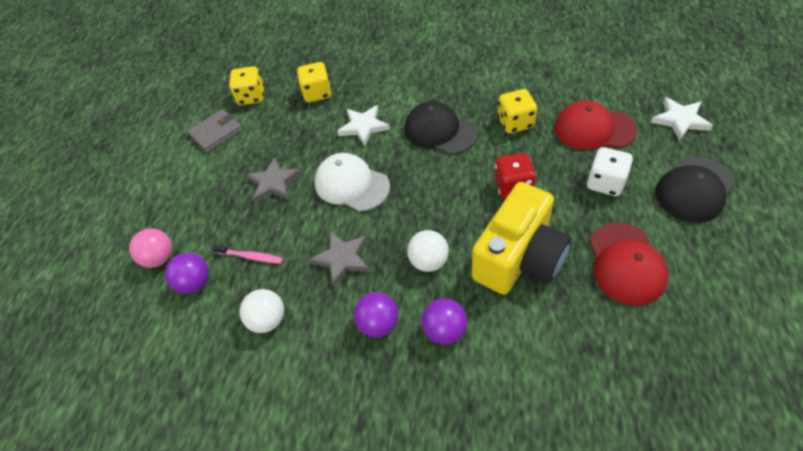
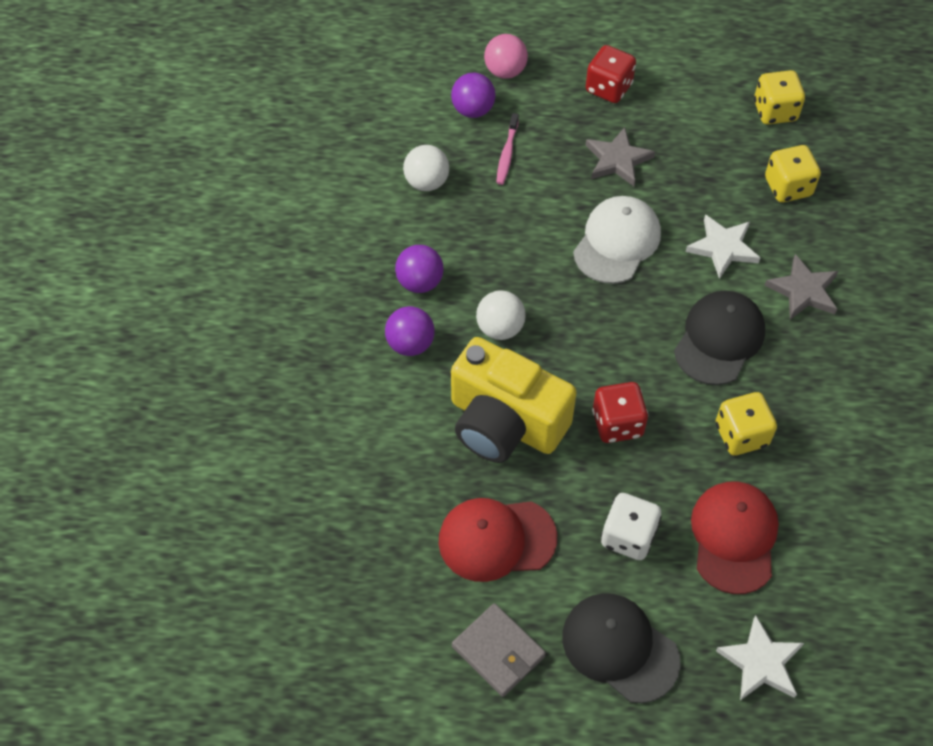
camera: 80 degrees right, 5 degrees up
grey wallet [188,109,243,152] -> grey wallet moved to [452,603,546,697]
grey star [309,231,370,287] -> grey star moved to [764,254,838,320]
none -> red dice [586,45,636,103]

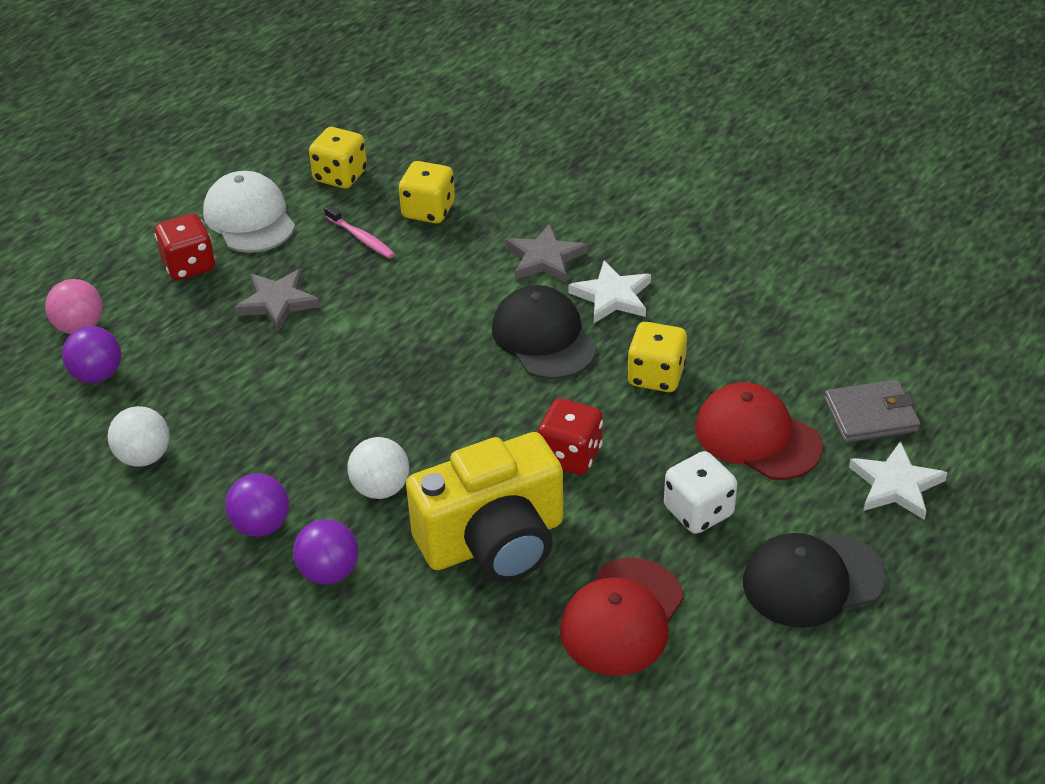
camera: 55 degrees left, 15 degrees down
grey wallet [452,603,546,697] -> grey wallet moved to [824,379,920,443]
pink toothbrush [496,113,519,185] -> pink toothbrush moved to [324,205,395,258]
white cap [573,196,661,284] -> white cap moved to [203,171,295,253]
white star [686,215,760,279] -> white star moved to [568,261,651,323]

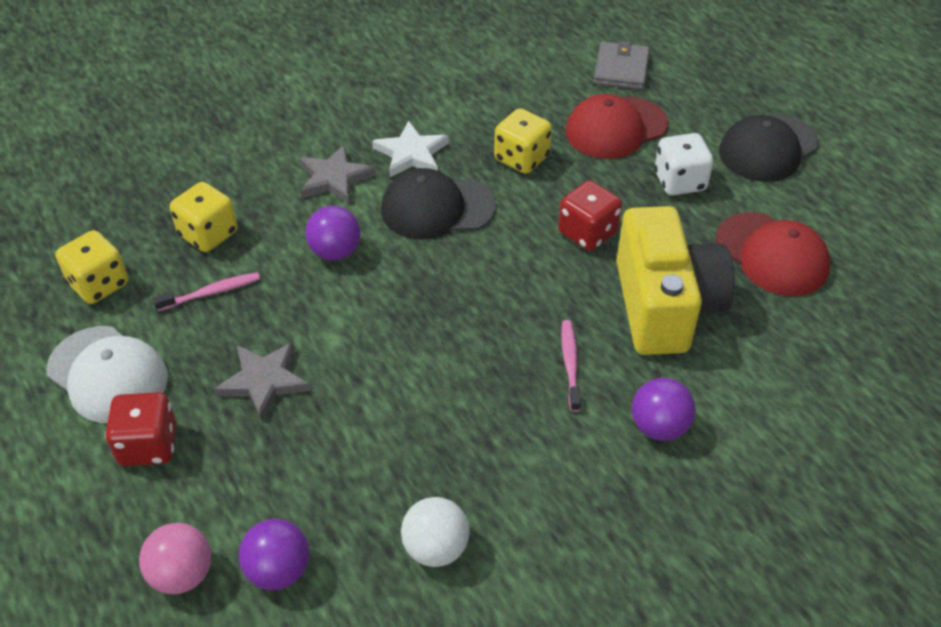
camera: 70 degrees left, 5 degrees up
white cap [203,171,295,253] -> white cap turned 135 degrees counterclockwise [47,326,168,423]
purple ball [225,473,289,537] -> purple ball moved to [306,206,361,260]
white ball [347,437,409,499] -> pink toothbrush [561,320,581,412]
black cap [743,533,886,628] -> black cap turned 45 degrees clockwise [719,114,819,182]
white star [849,441,948,520] -> none

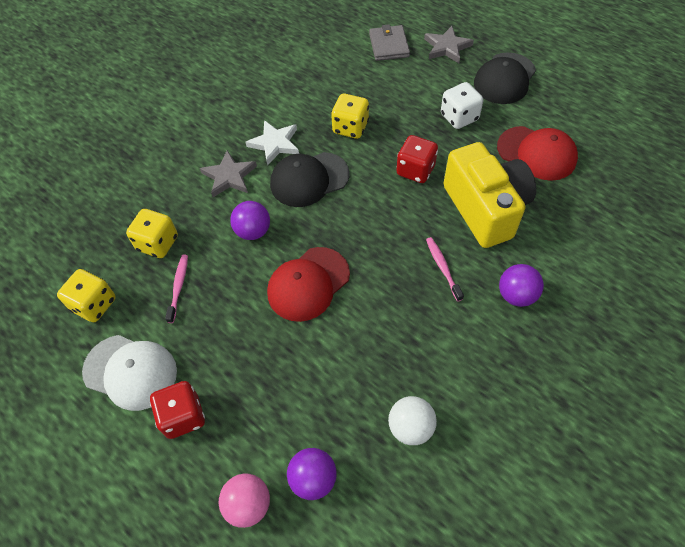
camera: 15 degrees left, 10 degrees up
pink toothbrush [153,272,260,311] -> pink toothbrush turned 45 degrees counterclockwise [165,255,188,323]
grey star [214,342,310,421] -> grey star moved to [424,26,474,63]
red cap [565,94,668,159] -> red cap moved to [267,247,350,322]

